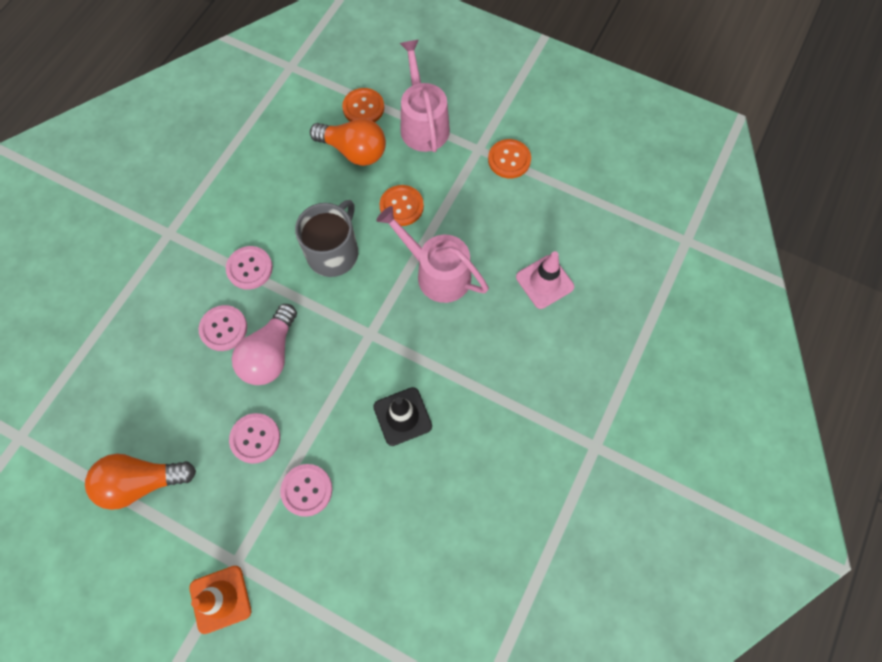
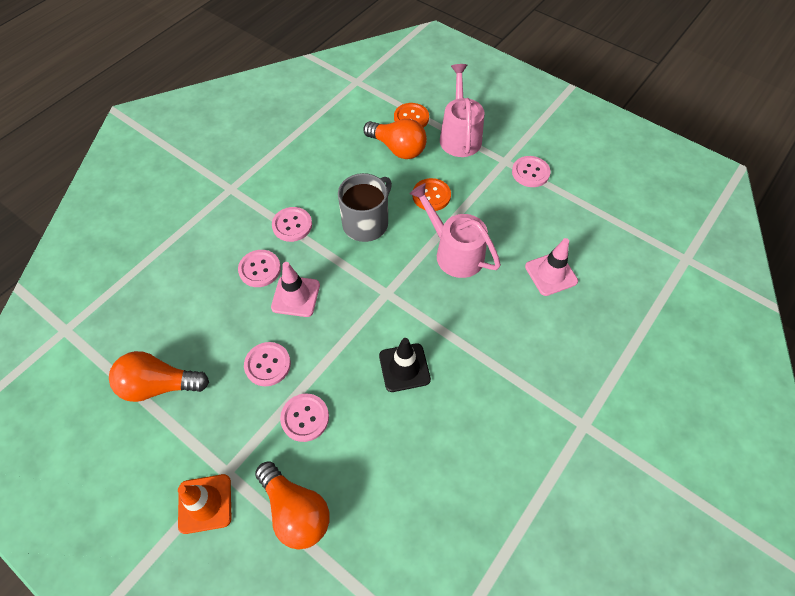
camera: 10 degrees right, 10 degrees down
pink light bulb [232,304,297,385] -> pink traffic cone [271,262,320,317]
orange button [488,139,531,178] -> pink button [512,156,551,187]
none -> orange light bulb [255,461,330,549]

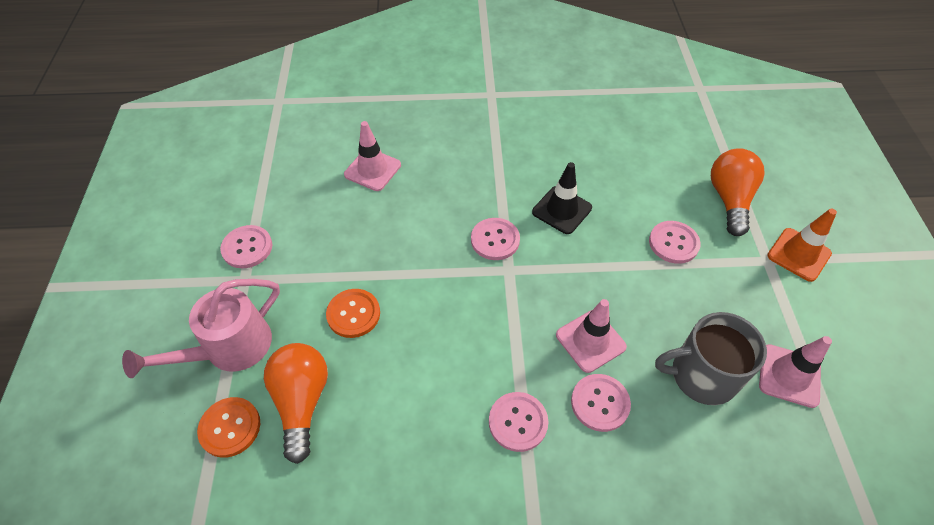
camera: 130 degrees left, 5 degrees down
orange light bulb [109,351,209,402] -> pink traffic cone [759,336,832,408]
pink button [244,342,291,387] -> pink button moved to [471,218,520,260]
grey mug [338,173,392,242] -> grey mug moved to [655,312,767,405]
pink watering can [410,183,501,278] -> none

